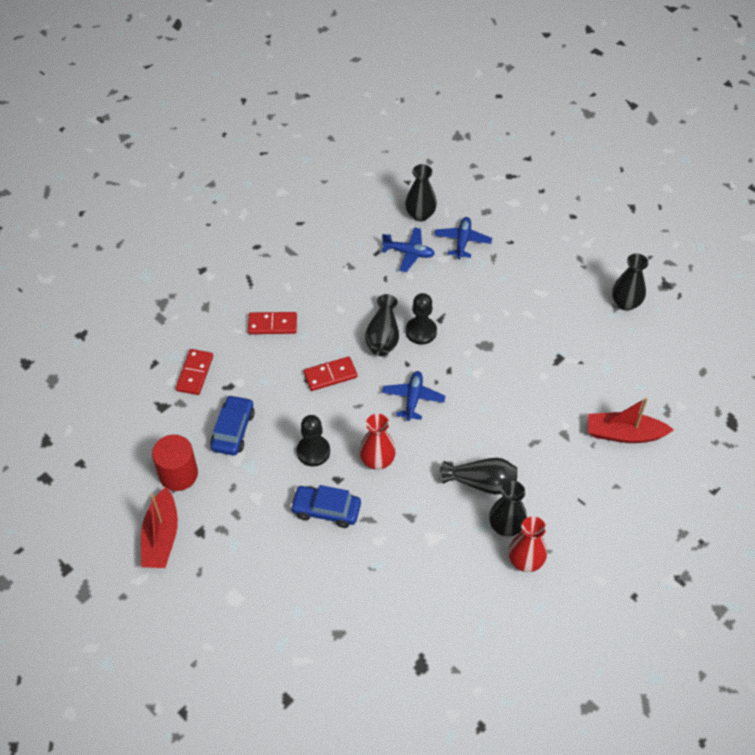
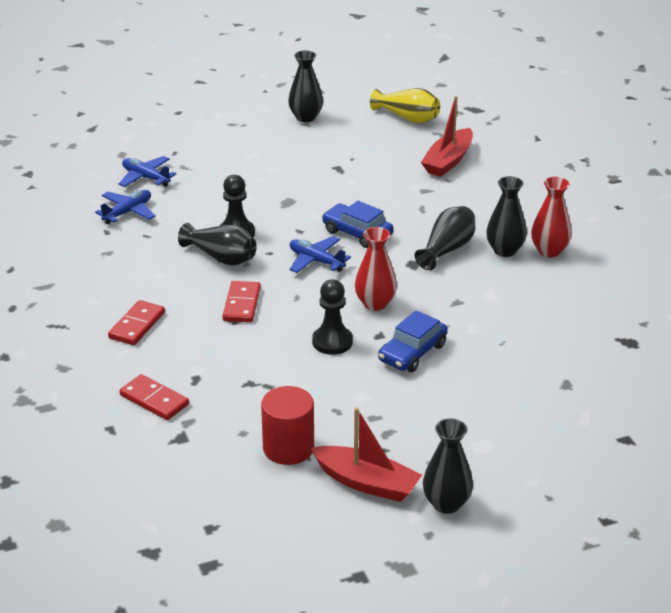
camera: 65 degrees left, 20 degrees down
blue car [210,395,255,455] -> blue car moved to [322,201,394,248]
black vase [405,164,437,222] -> black vase moved to [423,418,473,514]
none -> yellow vase [370,88,440,123]

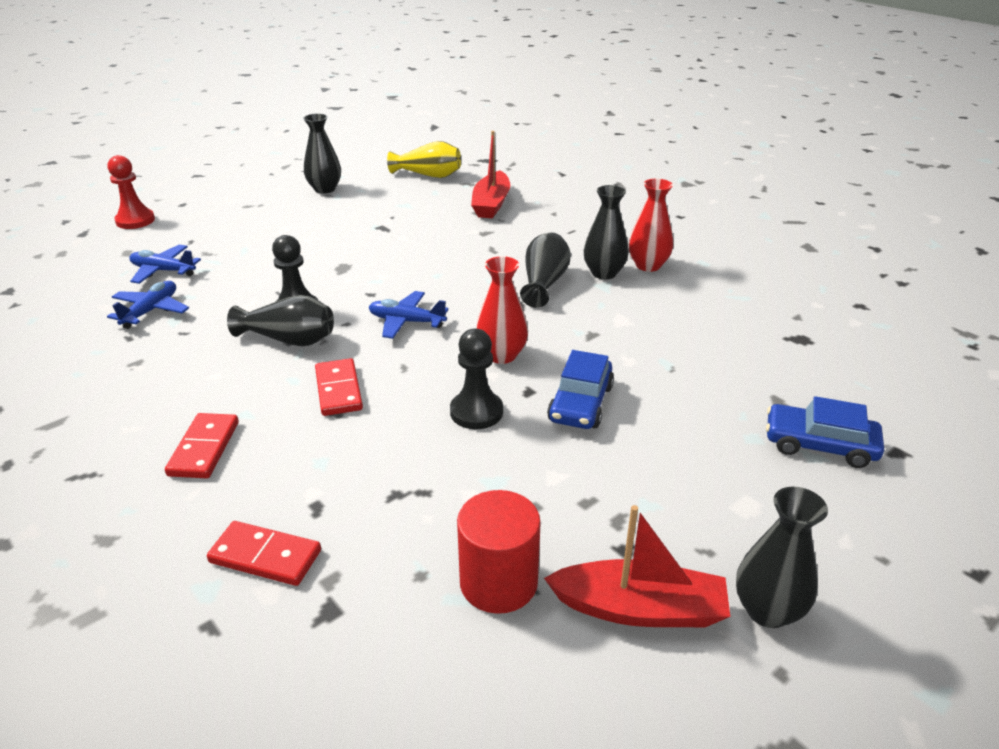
camera: 20 degrees left, 0 degrees up
blue car [322,201,394,248] -> blue car moved to [766,396,884,468]
none -> red pawn [107,155,155,229]

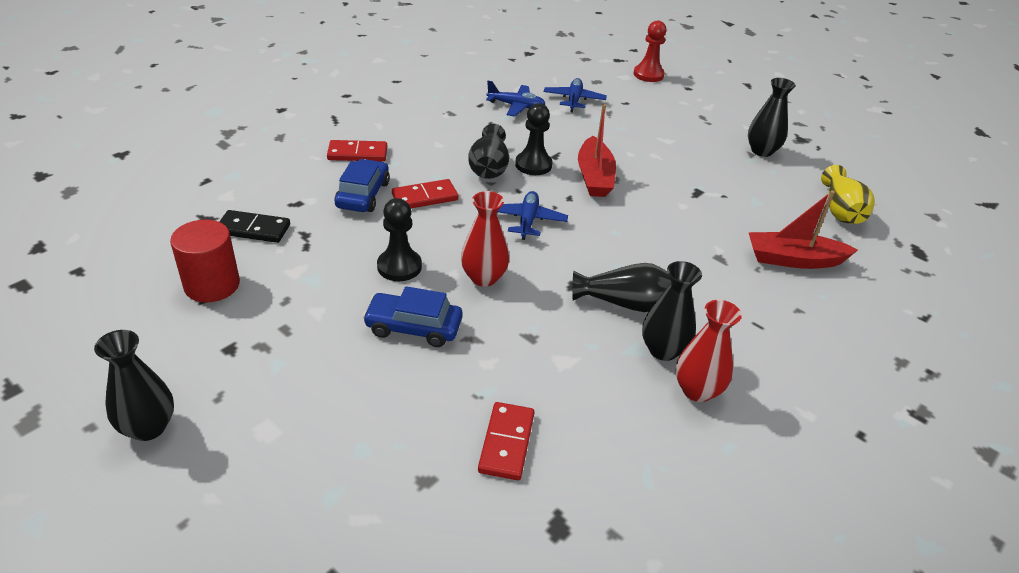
camera: 80 degrees right, 5 degrees up
red domino [207,521,321,586] -> red domino moved to [478,402,534,480]
red boat [544,505,730,627] -> red boat moved to [578,104,616,197]
blue car [766,396,884,468] -> blue car moved to [334,159,390,212]
none -> black domino [219,210,290,243]

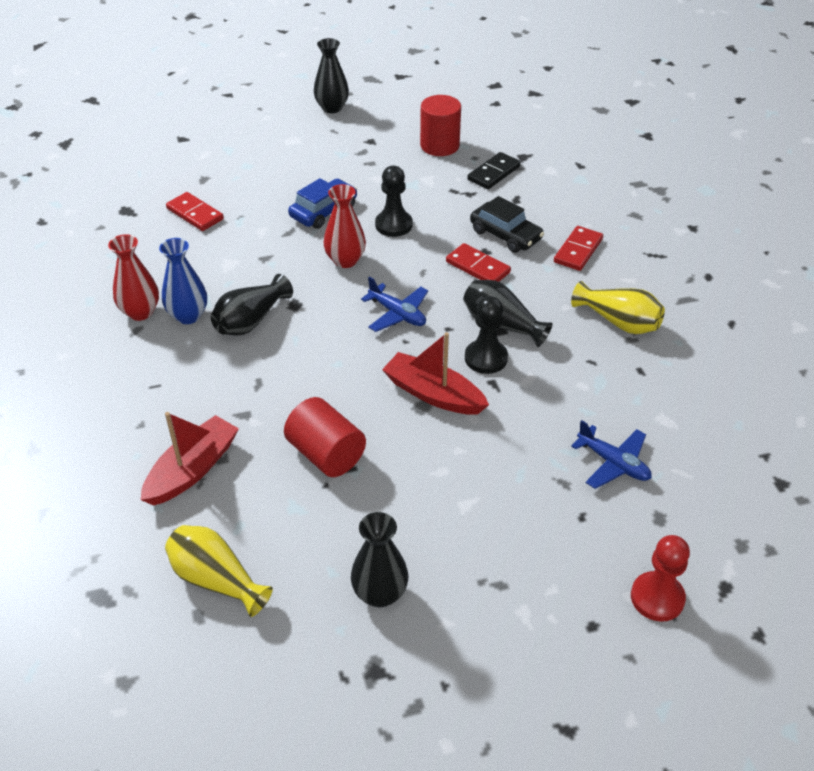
camera: 125 degrees right, 5 degrees up
blue car [334,159,390,212] -> black car [470,196,544,253]
red domino [392,179,458,208] -> red domino turned 60 degrees counterclockwise [446,243,511,282]
blue plane [486,81,545,117] -> none
black vase [642,261,702,361] -> blue vase [159,238,207,324]
none -> red cylinder [284,397,366,477]
none -> yellow vase [571,281,665,334]

